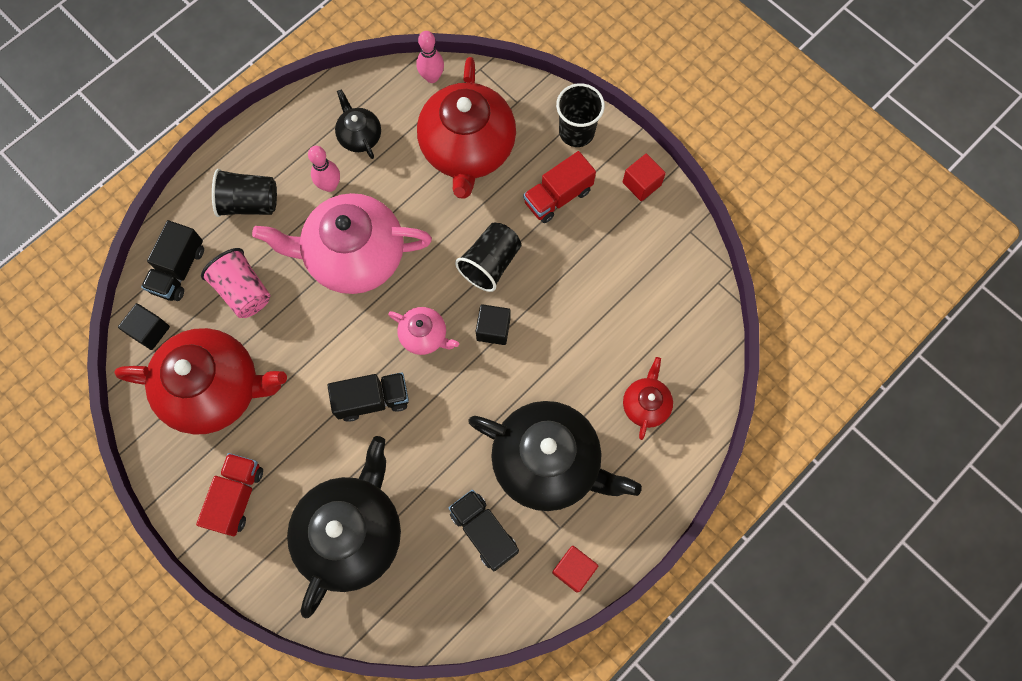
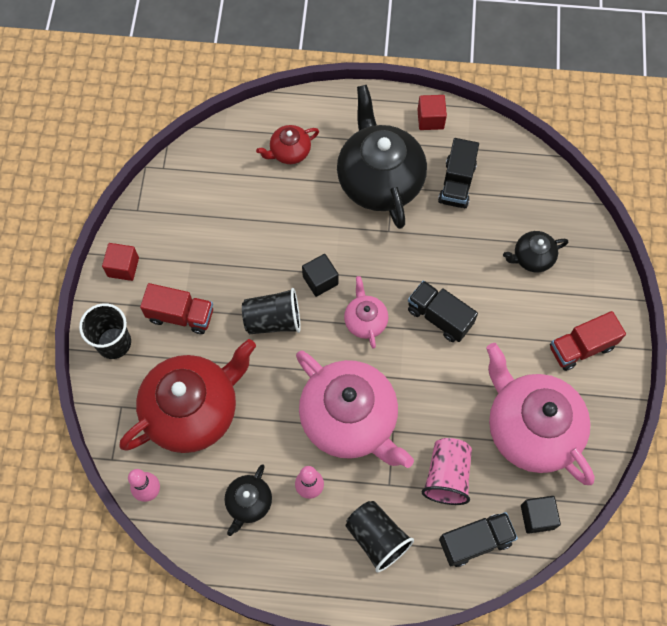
camera: 130 degrees left, 5 degrees down
red teapot [114,328,287,435] -> pink teapot [486,343,595,485]
black teapot [287,436,401,619] -> black teapot [503,231,568,273], size x0.47

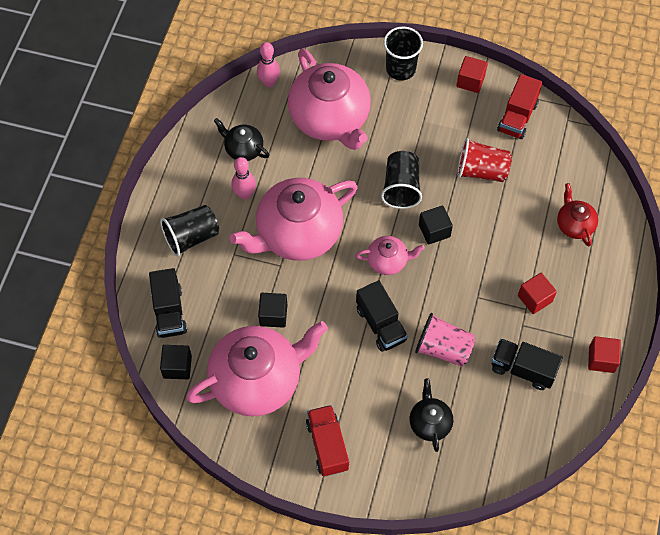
camera: 100 degrees right, 5 degrees down
red teapot [119,339,256,453] -> pink teapot [288,49,371,150]
red truck [140,283,213,334] -> red truck moved to [497,74,543,139]
black teapot [337,85,427,229] -> red cube [518,273,557,314]
black truck [408,280,478,342] -> black truck turned 105 degrees clockwise [356,280,408,352]
pink cup [422,438,472,505] -> pink cup moved to [415,313,476,366]
none -> black cube [258,293,287,328]
none -> red cup [457,138,512,182]

